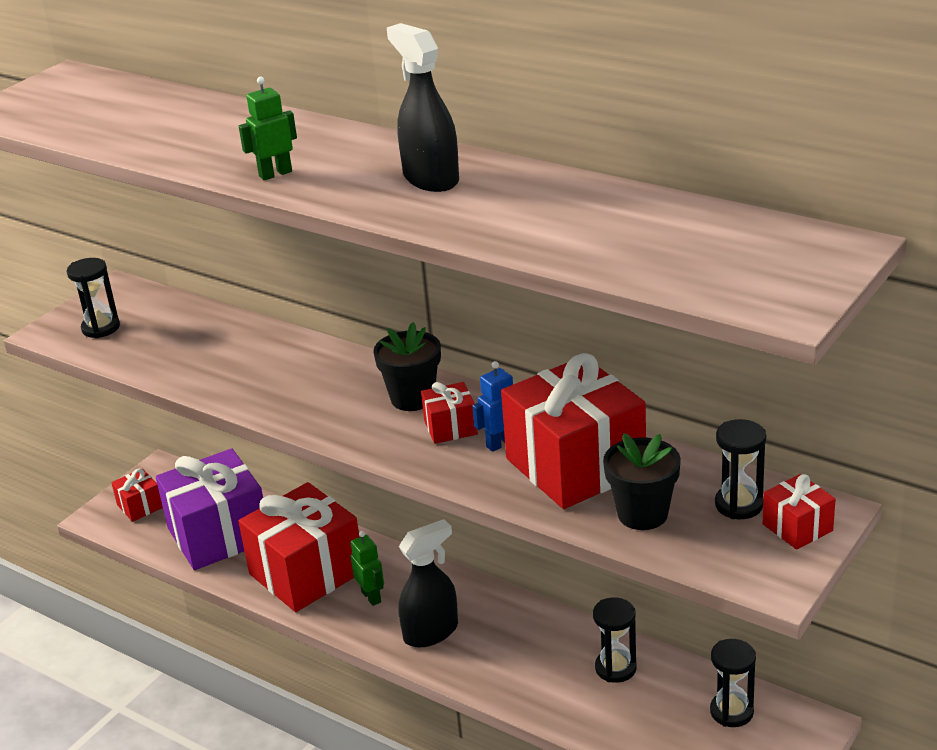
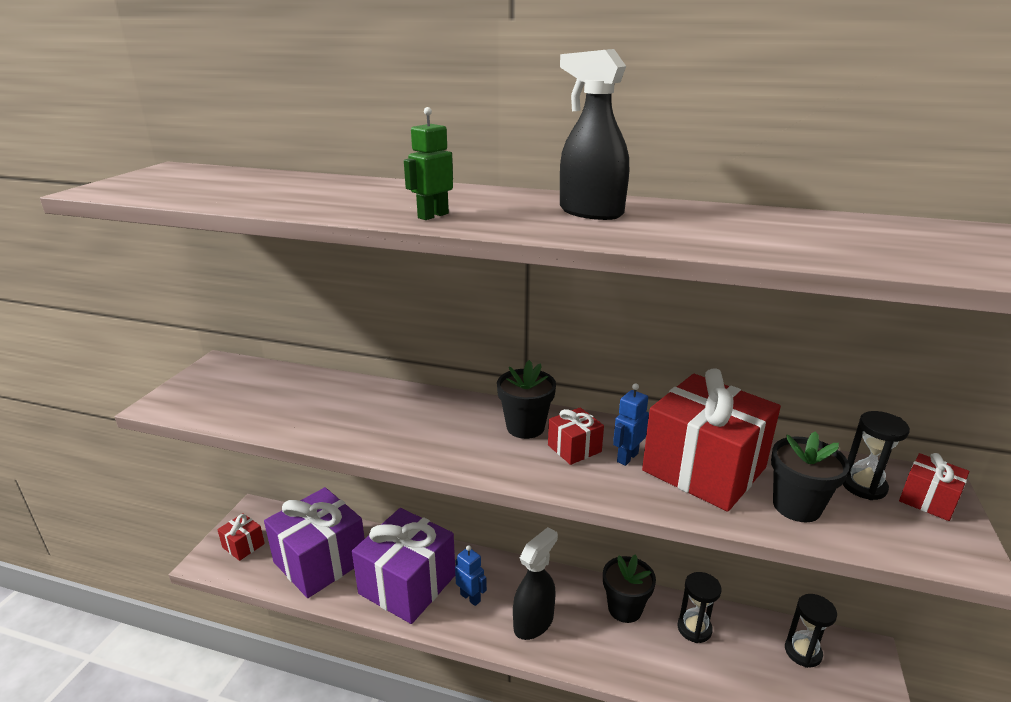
camera: 20 degrees left, 5 degrees down
black hourglass [66,258,120,338] -> none
red gift [238,482,359,612] -> purple gift [352,508,455,624]
green robot [351,531,384,606] -> blue robot [455,545,487,606]
none -> black flower pot [603,554,656,623]

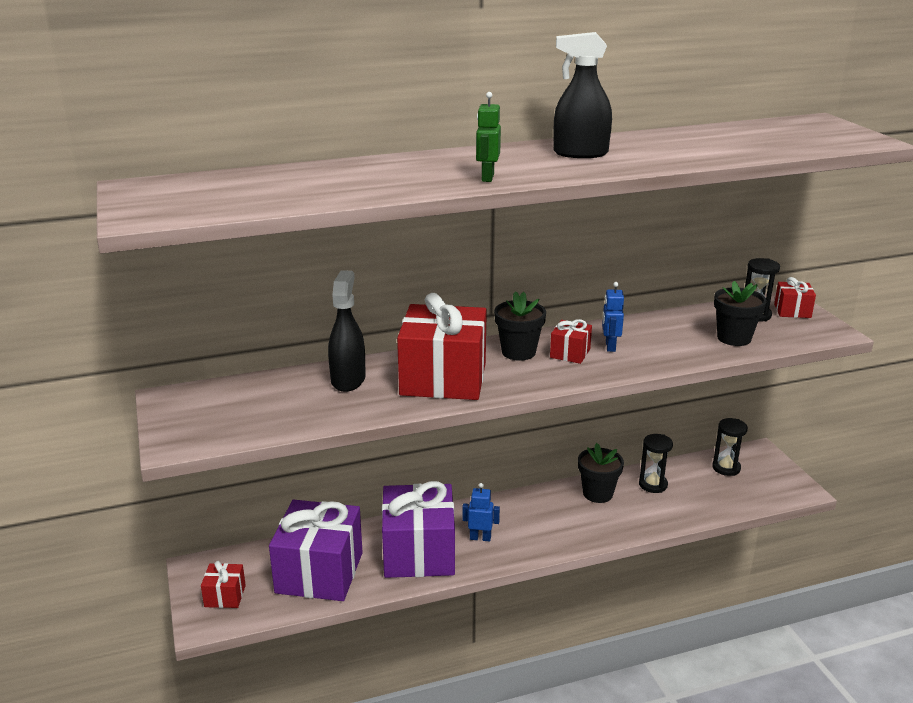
camera: 35 degrees left, 0 degrees up
black spray bottle [513,527,558,640] -> black spray bottle moved to [328,270,366,392]
red gift [642,368,781,512] -> red gift moved to [397,293,487,400]

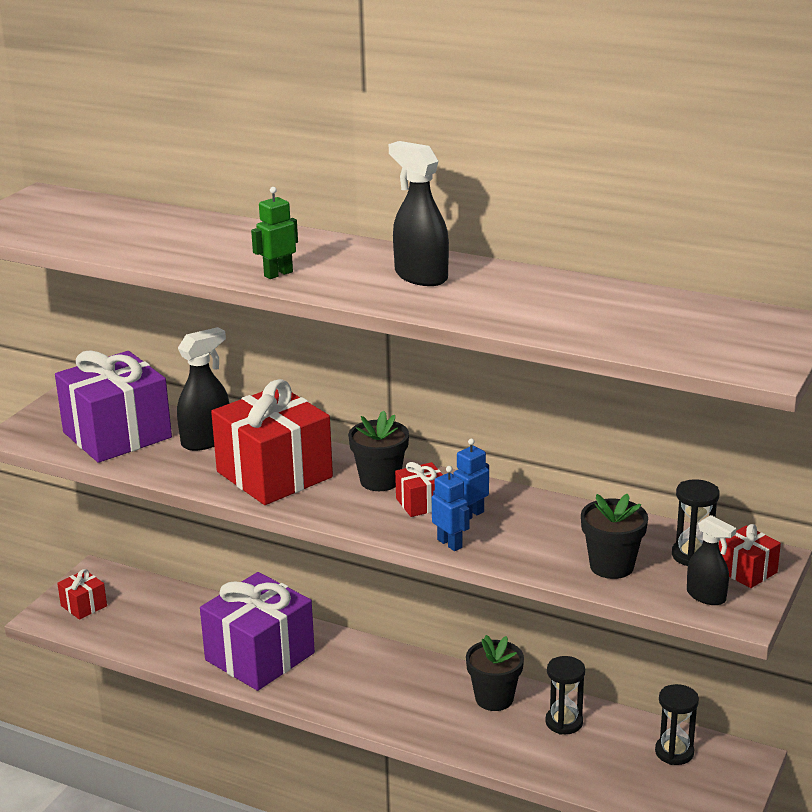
camera: 45 degrees right, 0 degrees up
purple gift [269,500,363,601] -> purple gift moved to [55,350,172,463]
blue robot [462,483,500,542] -> blue robot moved to [432,466,470,551]
none -> black spray bottle [687,515,737,605]

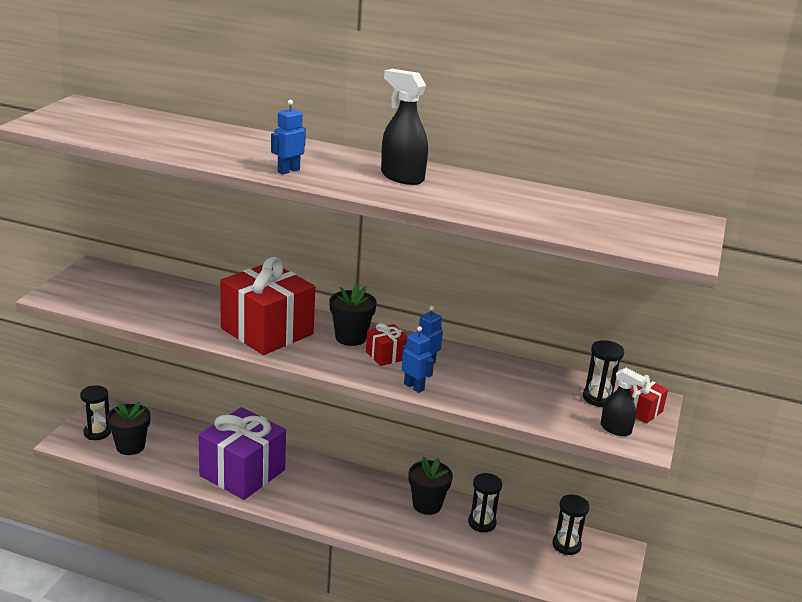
camera: 10 degrees left, 0 degrees up
purple gift [55,350,172,463] -> none
red gift [57,569,107,620] -> black hourglass [80,385,111,440]
black spray bottle [177,327,229,451] -> none
green robot [251,187,298,279] -> blue robot [271,100,306,174]
black flower pot [581,494,648,579] -> black flower pot moved to [107,401,151,455]

